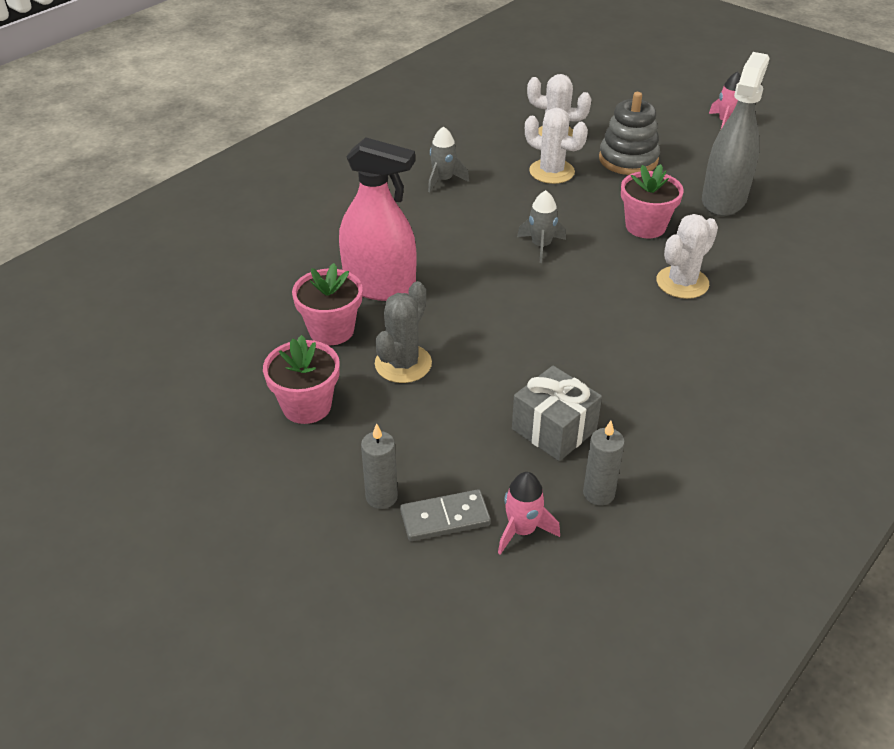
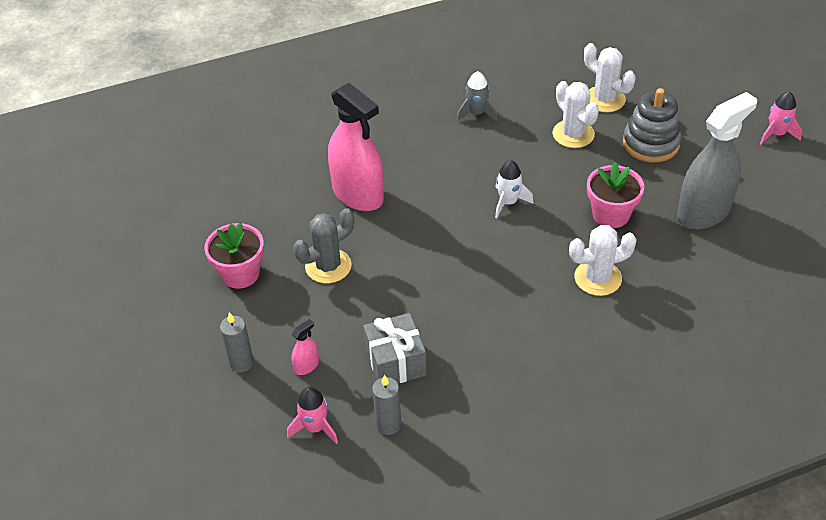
camera: 30 degrees right, 5 degrees up
pink flower pot [292,263,363,345] -> none
grey domino [400,489,491,541] -> none
grey rocket [517,190,566,263] -> white rocket [495,160,534,218]
none -> pink spray bottle [292,319,319,375]

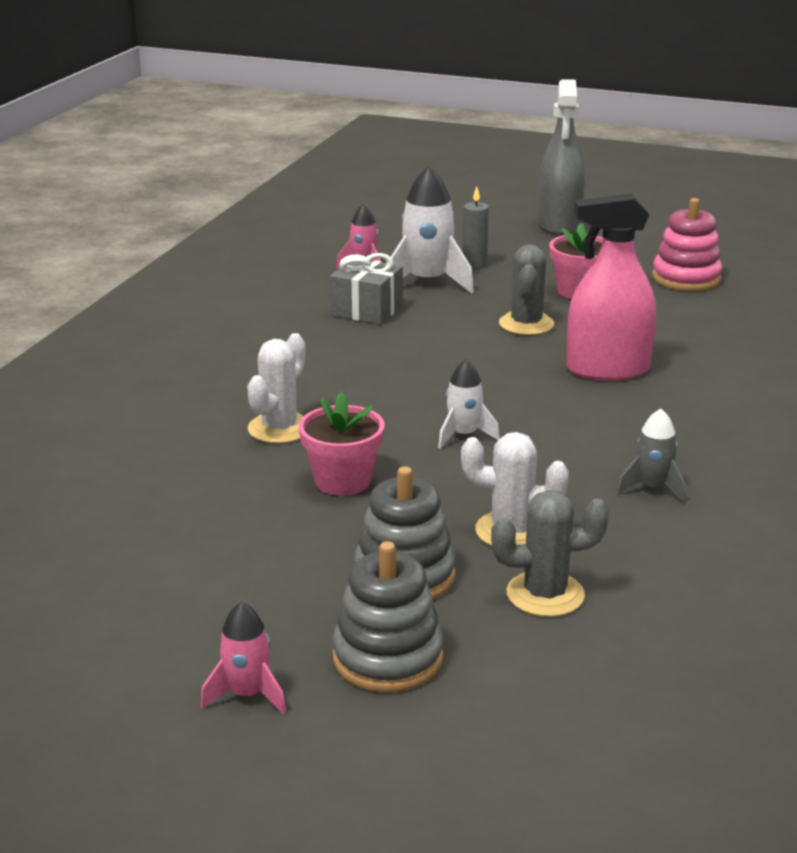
camera: 130 degrees right, 20 degrees down
pink spray bottle [292,319,319,375] -> white rocket [391,166,474,293]
grey candle [372,374,401,435] -> none
white cactus [584,43,636,112] -> grey cactus [491,490,609,617]
grey spray bottle [677,92,757,230] -> grey spray bottle moved to [538,79,585,235]
none -> grey stacking toy [332,541,444,693]
none -> pink stacking toy [652,198,723,291]

